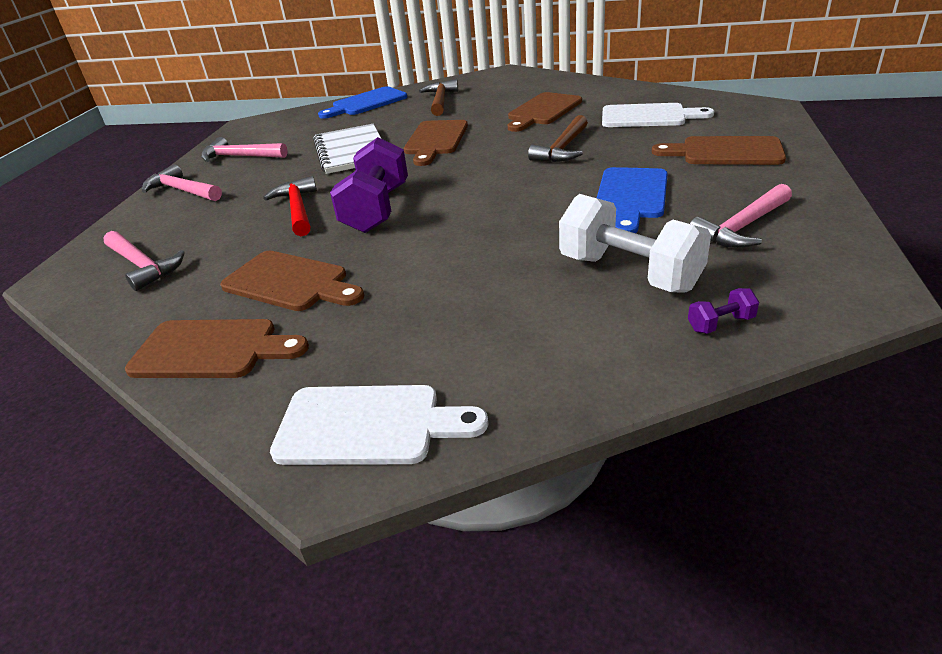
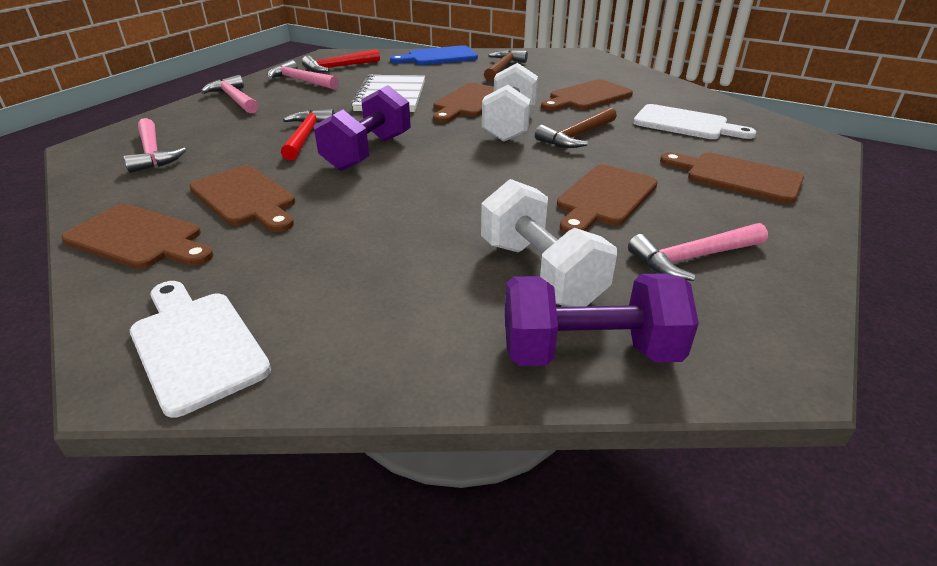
camera: 15 degrees right, 0 degrees up
white cutting board [270,385,488,465] -> white cutting board turned 150 degrees counterclockwise [130,281,271,418]
blue cutting board [597,167,668,233] -> brown cutting board [557,164,658,234]
purple dumbbell [688,288,759,334] -> purple dumbbell [505,273,699,366], size x2.42
none -> red hammer [302,49,380,73]
none -> white dumbbell [482,63,538,142]

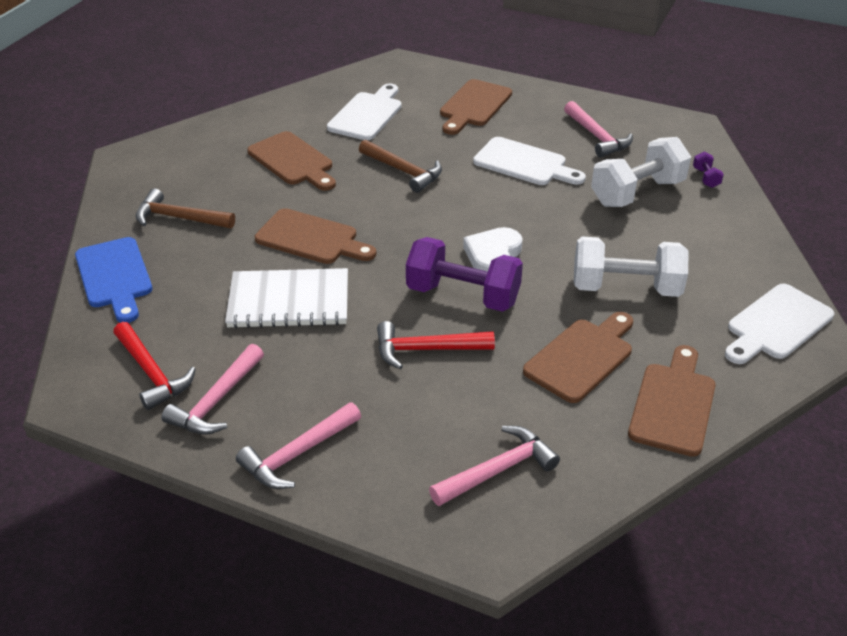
camera: 95 degrees left, 5 degrees up
white dumbbell [482,63,538,142] -> white dumbbell moved to [574,237,688,297]
purple dumbbell [505,273,699,366] -> purple dumbbell [693,151,724,188], size x0.41
brown cutting board [557,164,658,234] -> white cutting board [473,137,586,185]
none -> white heart [463,227,523,272]

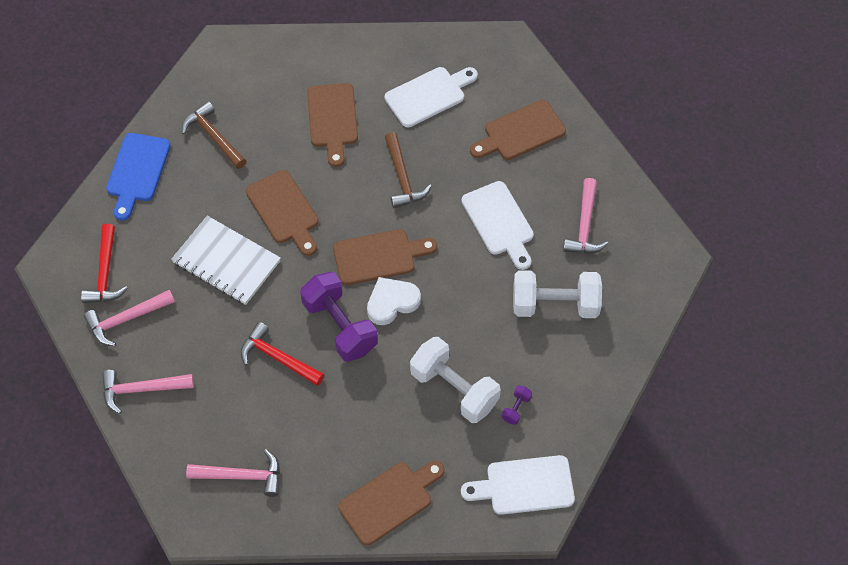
camera: 35 degrees right, 20 degrees up
brown cutting board [523,312,633,403] -> brown cutting board moved to [333,229,437,285]
purple dumbbell [693,151,724,188] -> purple dumbbell moved to [502,385,532,425]

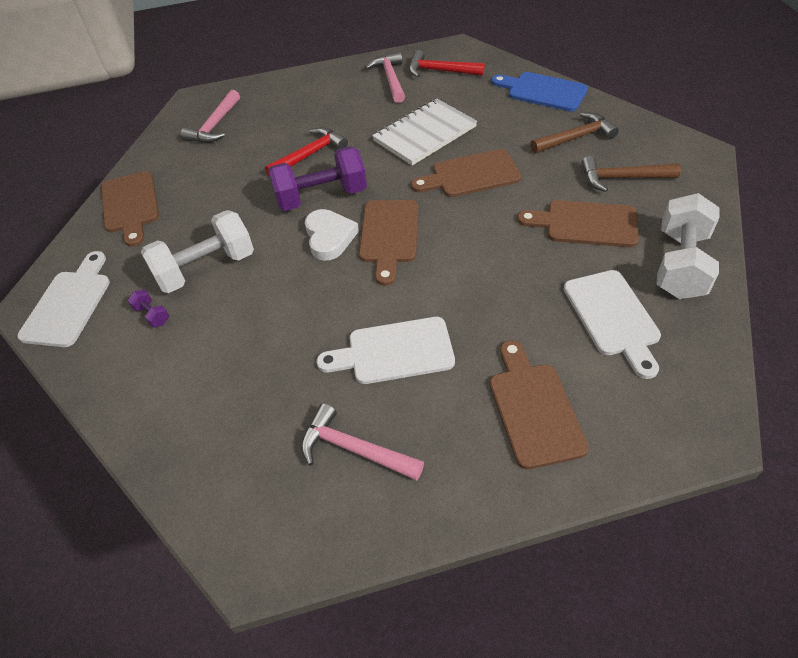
camera: 110 degrees right, 10 degrees down
pink hammer [102,370,194,414] -> none
brown hammer [385,132,432,208] -> brown hammer moved to [581,156,681,192]
white dumbbell [513,270,602,318] -> white dumbbell moved to [656,193,720,299]

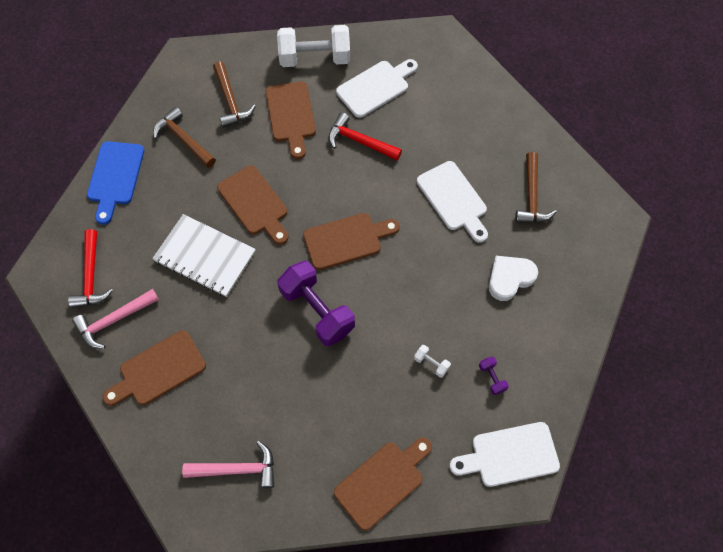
camera: 115 degrees left, 15 degrees up
purple dumbbell [128,290,169,328] -> purple dumbbell turned 45 degrees counterclockwise [479,357,509,395]
white dumbbell [141,210,254,293] -> white dumbbell [414,345,451,378], size x0.41
red hammer [265,127,348,177] -> red hammer moved to [328,112,402,160]
pink hammer [301,403,424,481] -> brown hammer [515,152,557,223]
white heart [305,209,359,261] -> white heart moved to [489,256,538,301]
brown cutting board [489,340,589,469] -> brown cutting board moved to [102,330,206,406]

